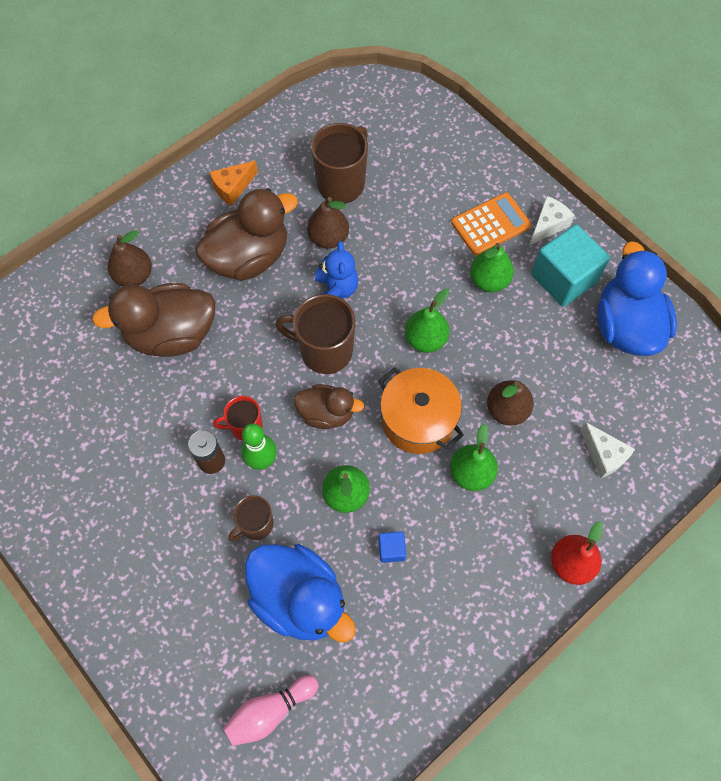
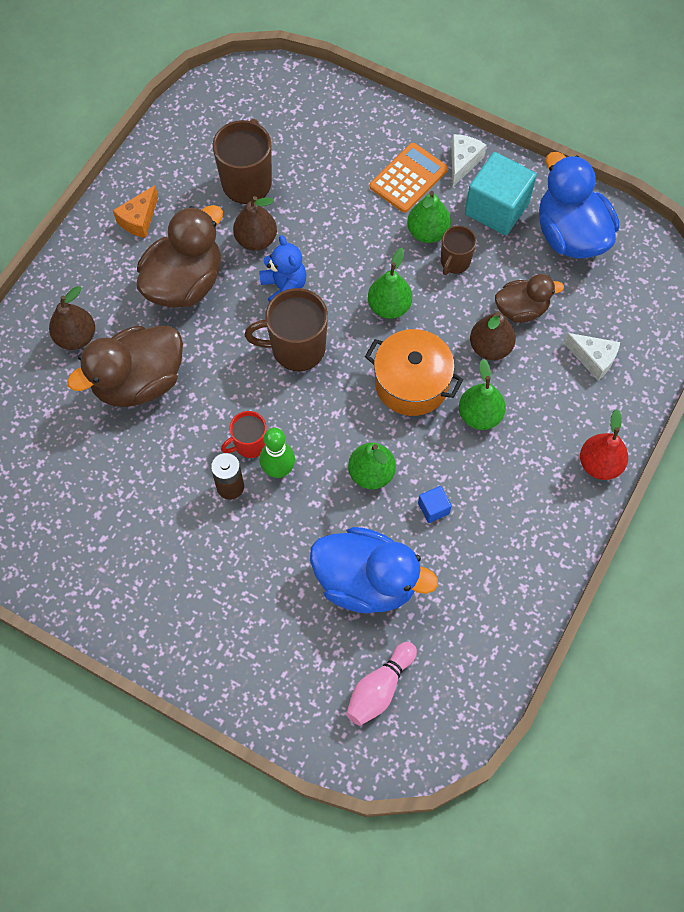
camera: 20 degrees left, 0 degrees up
brown mug [228,495,274,542] -> brown mug moved to [441,226,476,275]
brown duck [294,384,364,429] -> brown duck moved to [495,274,564,323]

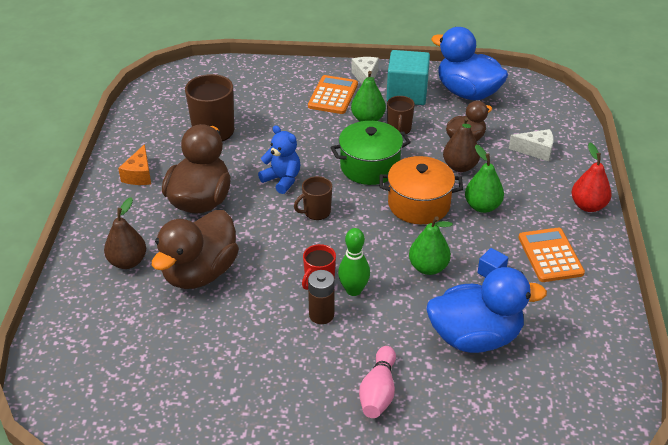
camera: 25 degrees left, 25 degrees down
brown pear [233,196,277,251] -> none
brown mug [245,288,328,371] -> brown mug [294,176,332,220], size x0.58
pink bowling pin [346,642,417,726] -> pink bowling pin moved to [359,346,396,418]
green pear [368,248,412,319] -> green pot [331,121,411,185]
none -> orange calculator [518,228,585,282]

